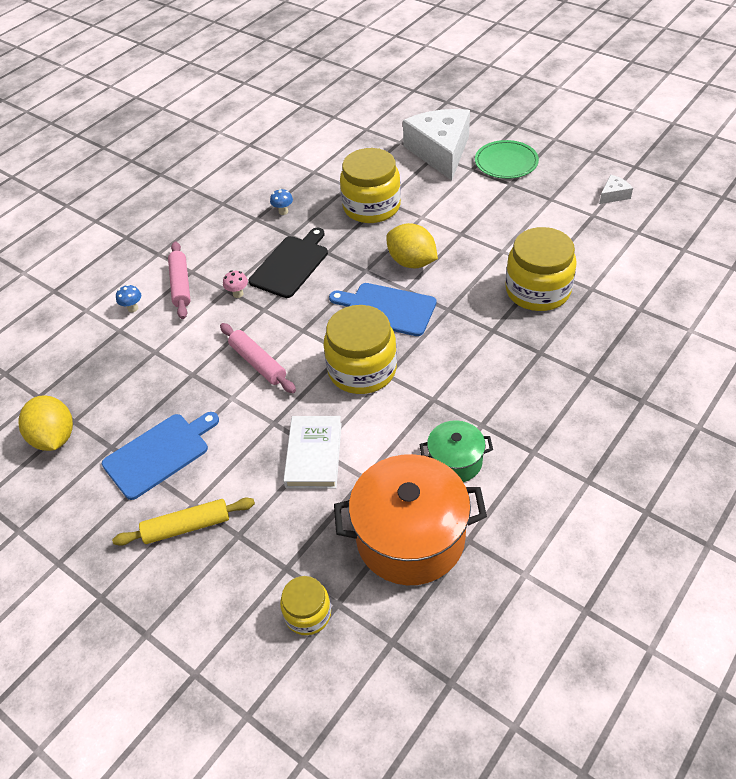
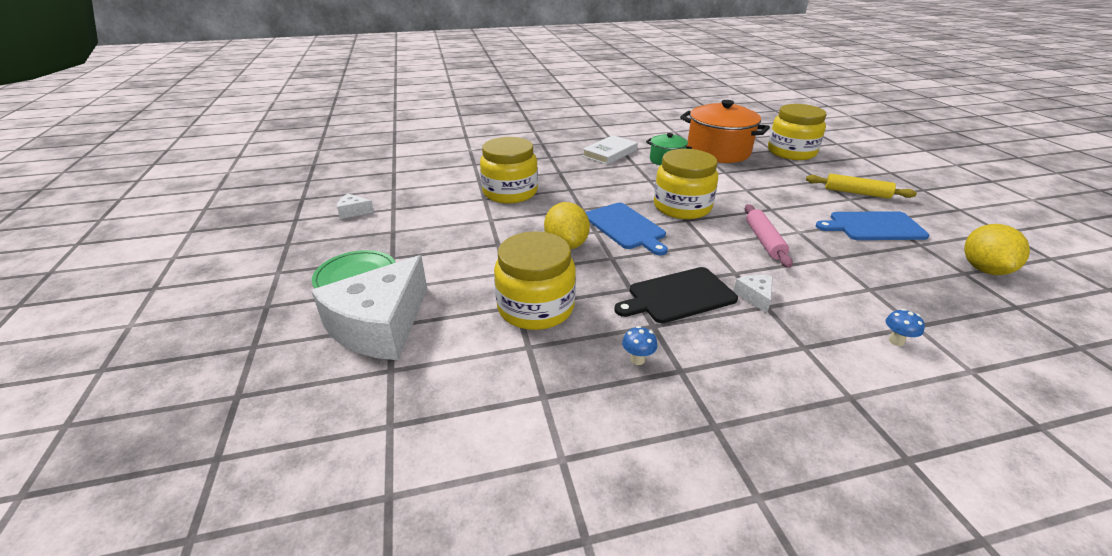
camera: 145 degrees left, 15 degrees down
pink rolling pin [168,241,191,319] -> none
pink mushroom [223,271,248,298] -> white cheese [733,275,773,314]
yellow jar [280,576,331,635] -> yellow jar [768,104,827,160], size x1.81
white book [283,416,342,489] -> white book moved to [582,135,638,165]

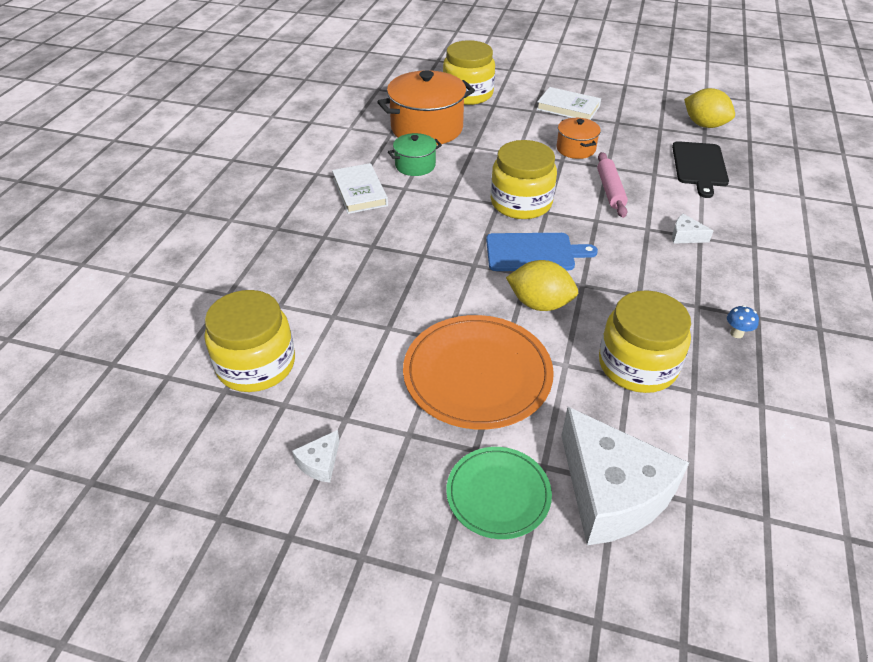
camera: 60 degrees left, 10 degrees up
yellow jar [480,137,538,204] -> yellow jar moved to [205,290,295,392]
black cutting board [614,267,738,323] -> black cutting board moved to [672,141,729,198]
pink rolling pin [745,204,793,268] -> pink rolling pin turned 60 degrees clockwise [597,152,628,218]
yellow rolling pin [806,174,917,199] -> white book [537,87,601,120]
blue cutting board [816,211,929,240] -> none
blue mushroom [886,309,925,346] -> none
none -> orange plate [403,315,554,429]
none -> orange pot [556,118,601,159]

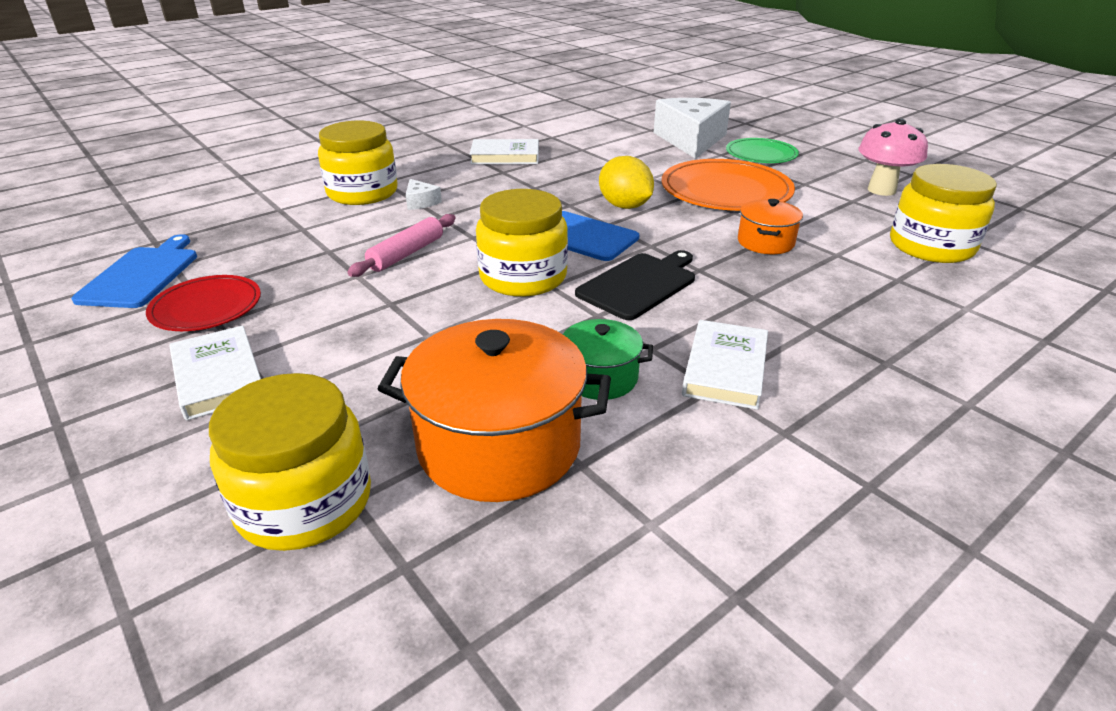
camera: 145 degrees left, 10 degrees down
white cheese [292,430,340,483] -> pink mushroom [858,118,928,196]
orange pot [556,118,601,159] -> orange pot moved to [738,199,803,254]
yellow jar [599,290,691,393] -> yellow jar moved to [318,121,398,205]
black cutting board [672,141,729,198] -> black cutting board moved to [575,250,695,320]
yellow lemon [684,88,735,128] -> blue cutting board [72,234,197,308]
blue mushroom [727,305,759,338] -> white book [470,139,539,164]
none -> red plate [146,275,261,331]

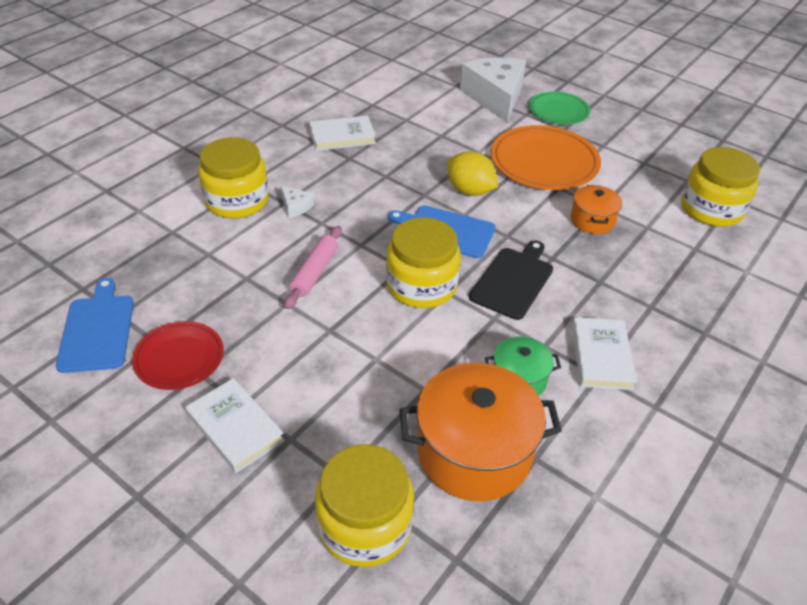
camera: 15 degrees left, 10 degrees up
pink mushroom [858,118,928,196] -> none

